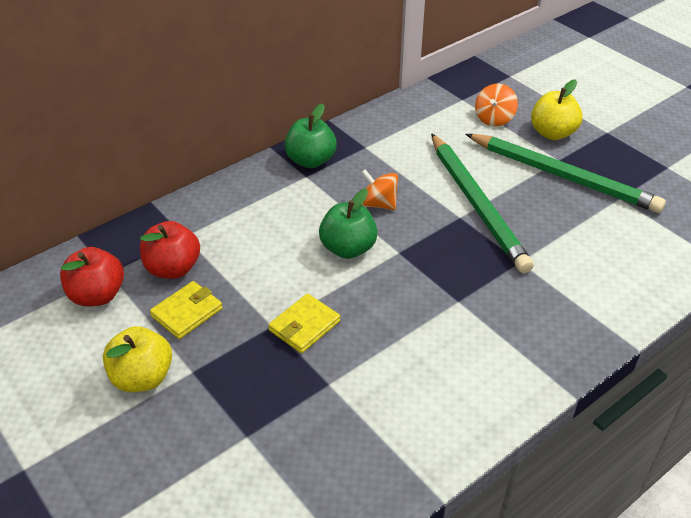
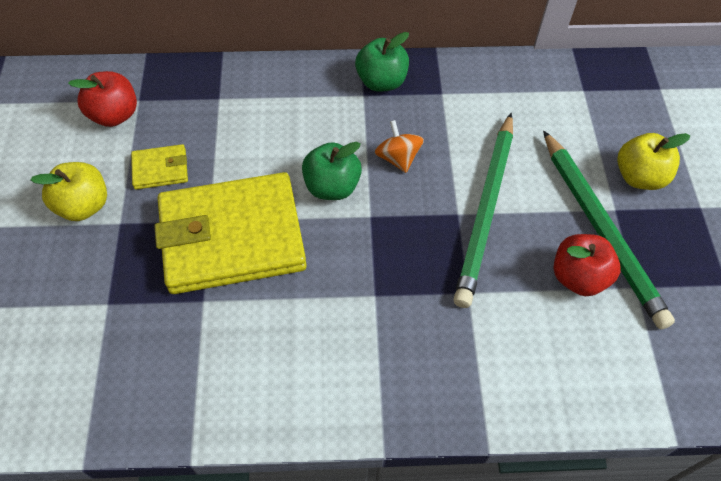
camera: 35 degrees right, 15 degrees up
red apple [140,221,200,279] -> red apple moved to [554,234,620,296]
yellow wallet [268,294,340,353] -> yellow wallet [154,172,307,294], size x2.39
orange spinning top [475,83,518,126] -> none

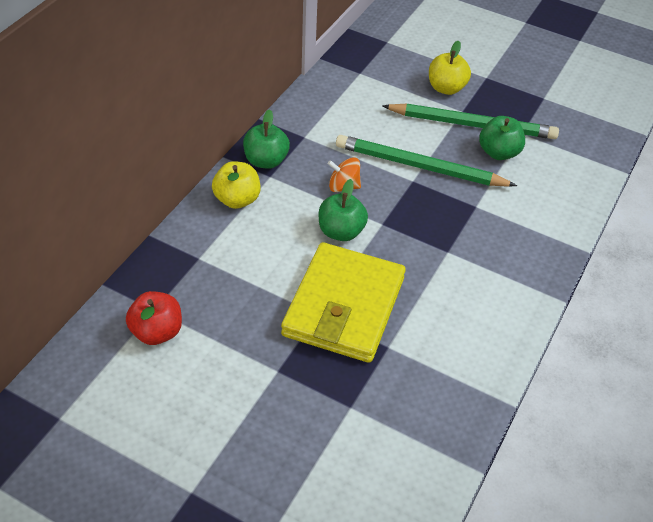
camera: 60 degrees left, 10 degrees down
yellow apple [30,162,107,221] -> yellow apple moved to [212,161,260,209]
yellow wallet [131,144,188,189] -> none
green pencil [454,113,513,308] -> green pencil turned 150 degrees clockwise [336,135,517,187]
red apple [554,234,620,296] -> green apple [479,116,525,160]

